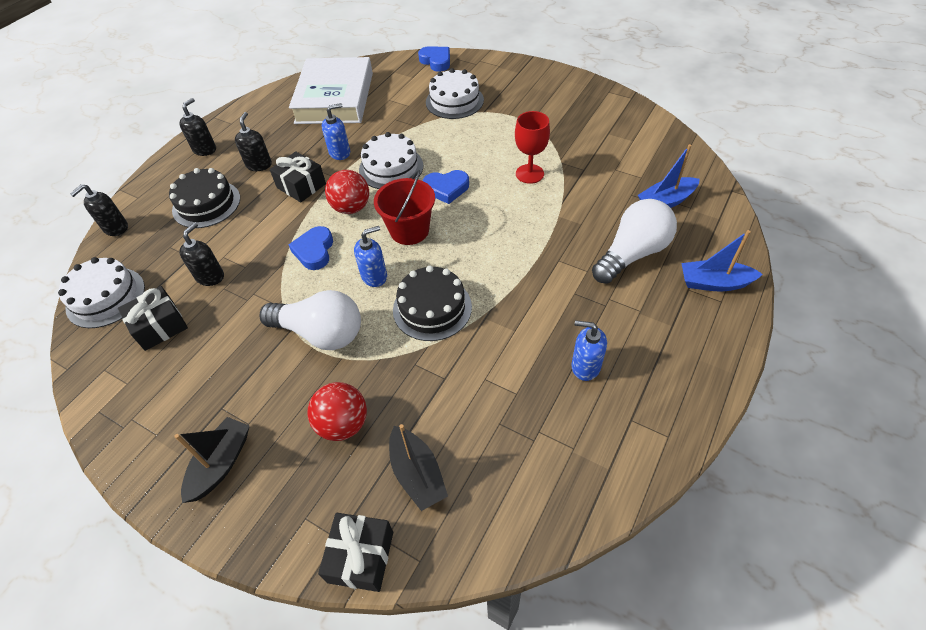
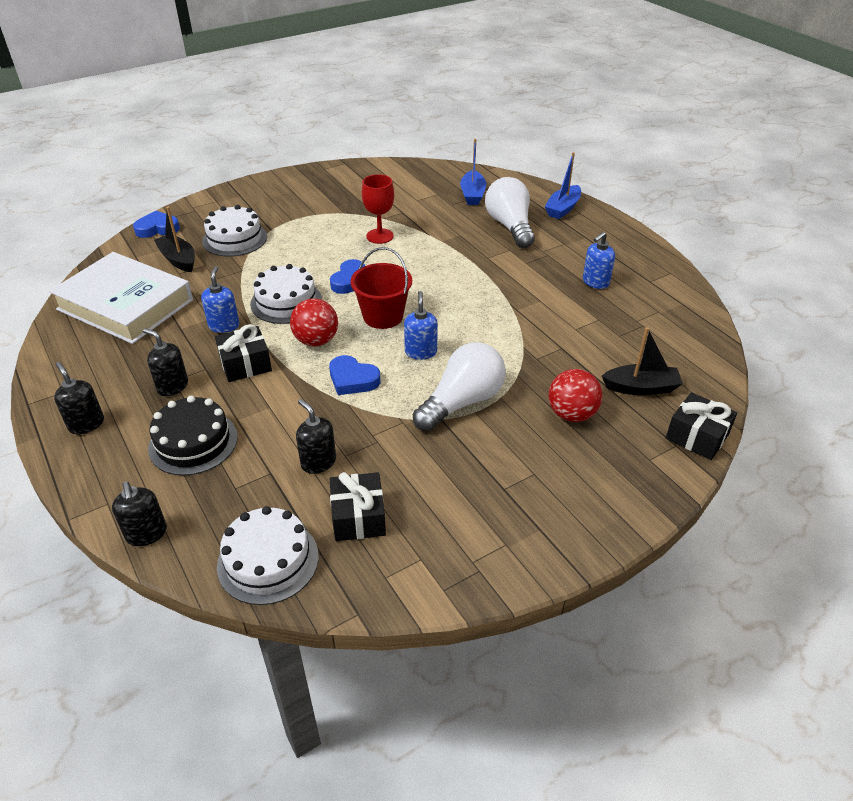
camera: 65 degrees left, 10 degrees down
black boat [174,417,249,503] -> black boat moved to [154,207,195,272]
black cake [393,266,472,341] -> none

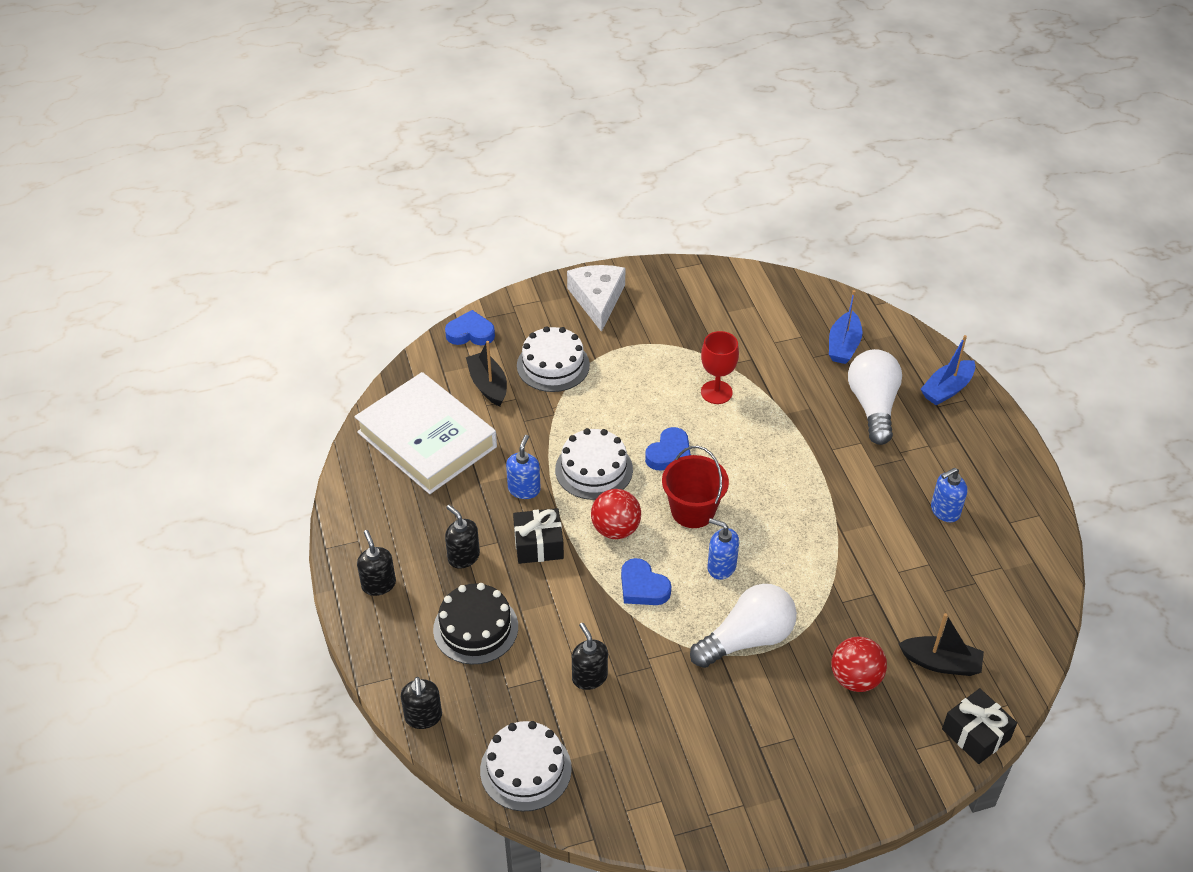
camera: 15 degrees right, 5 degrees up
black gift [330,472,386,541] -> none
blue soap dispenser [404,291,438,360] -> blue soap dispenser turned 75 degrees counterclockwise [708,518,739,580]
none -> white cheese [567,265,625,332]

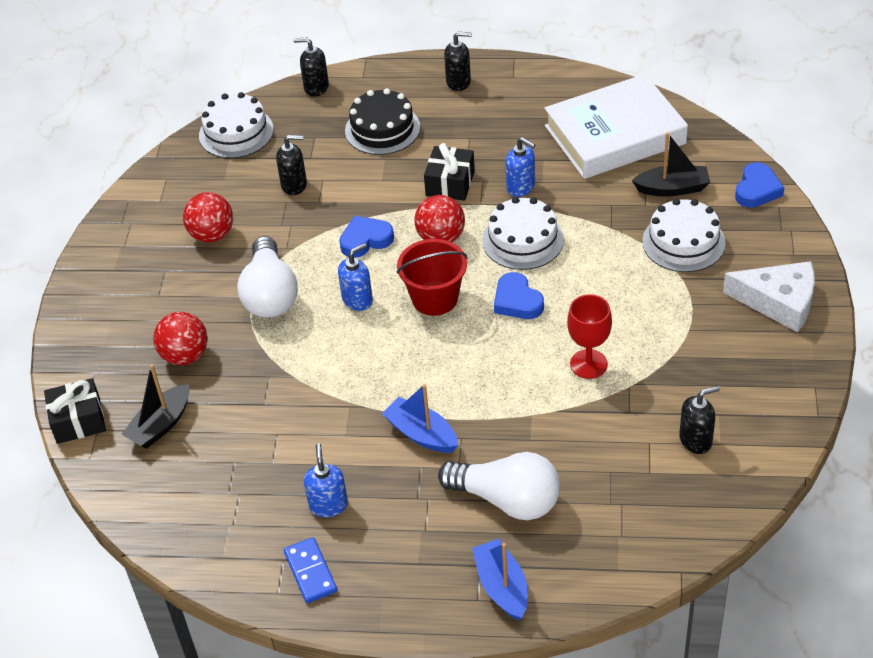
camera: 115 degrees right, 0 degrees up
black soap dispenser [445,505,480,569] -> black soap dispenser moved to [679,386,720,454]
blue boat [829,290,862,364] -> blue boat moved to [382,384,458,453]
none -> red ball [183,192,233,242]
none -> blue domino [284,537,337,603]

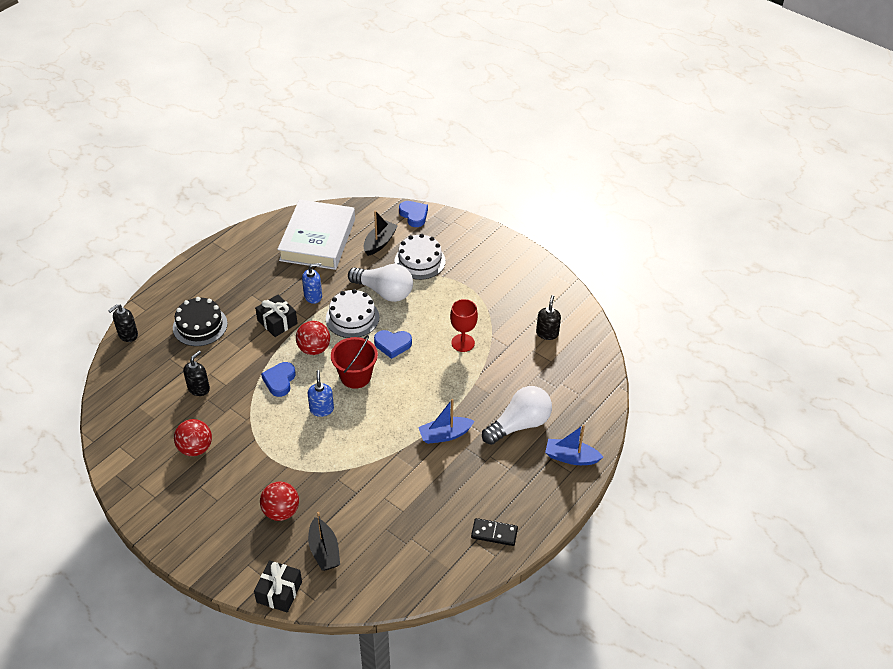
camera: 60 degrees left, 0 degrees up
white cake [199,92,274,158] -> none
white light bulb [237,236,298,318] -> white light bulb moved to [348,264,413,302]
blue domino [284,537,337,603] -> black domino [471,518,518,546]
blue soap dispenser [304,443,348,517] -> none
black soap dispenser [444,32,472,91] -> none
white cheese [723,261,815,332] -> none

